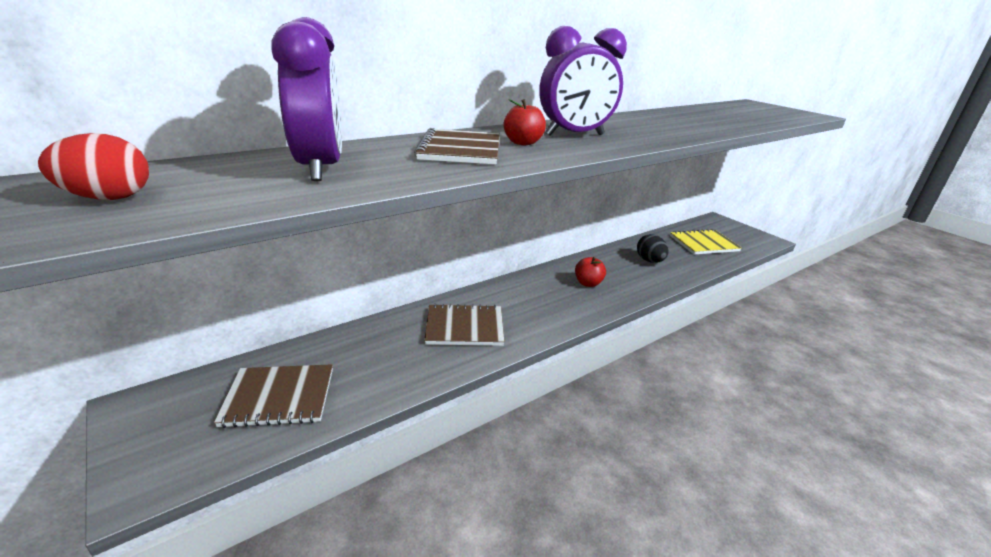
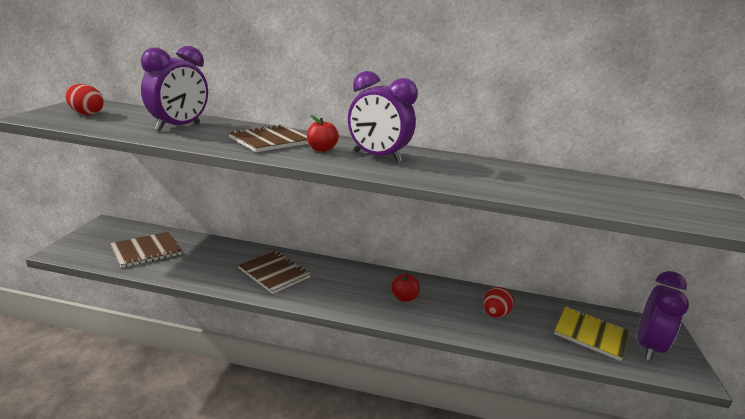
camera: 45 degrees right, 5 degrees down
brown notebook [214,364,333,428] -> brown notebook turned 75 degrees counterclockwise [110,232,182,268]
black egg [637,234,669,263] -> red egg [483,287,514,318]
none -> purple clock [638,271,689,361]

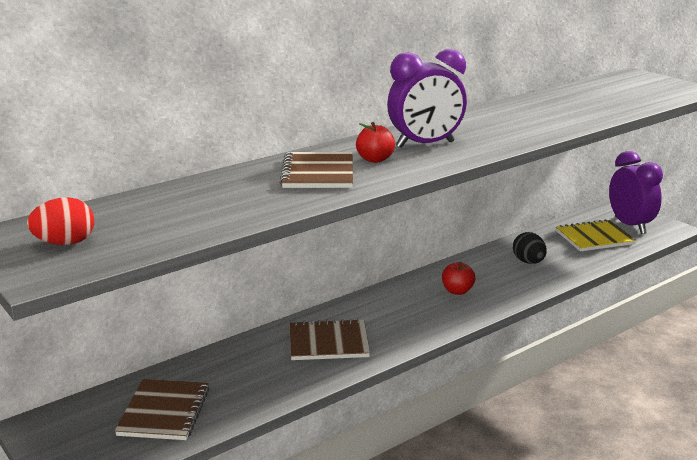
camera: 45 degrees left, 0 degrees up
purple clock [141,46,208,131] -> none
red egg [483,287,514,318] -> black egg [513,232,547,264]

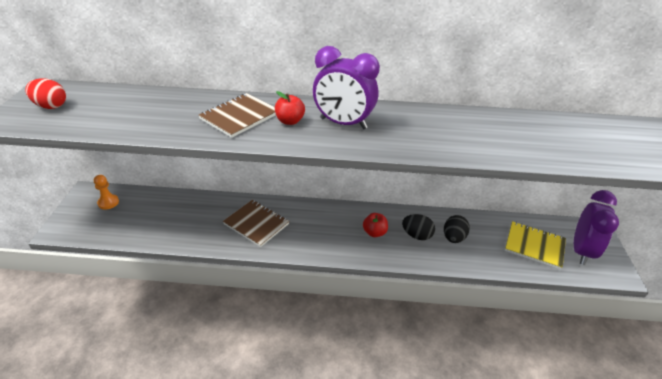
camera: 40 degrees right, 15 degrees up
brown notebook [115,379,209,440] -> none
none -> orange pawn [94,175,119,209]
none -> black egg [402,214,435,240]

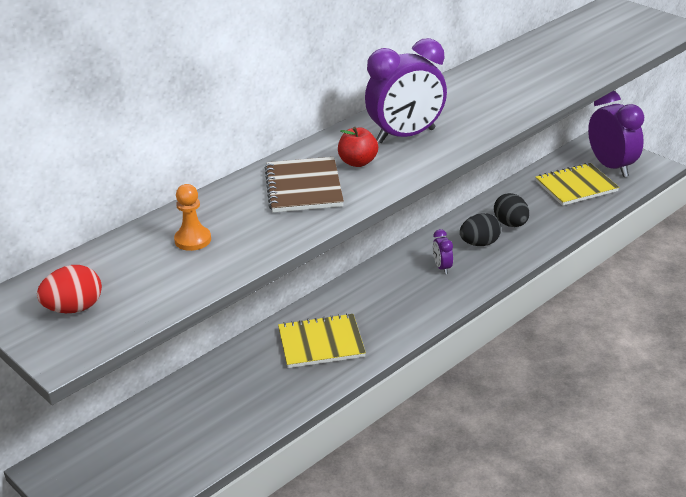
camera: 45 degrees left, 5 degrees down
orange pawn [94,175,119,209] -> orange pawn moved to [174,184,211,251]
brown notebook [223,200,289,247] -> yellow notebook [278,313,366,368]
red apple [363,213,388,237] -> purple clock [433,229,453,274]

